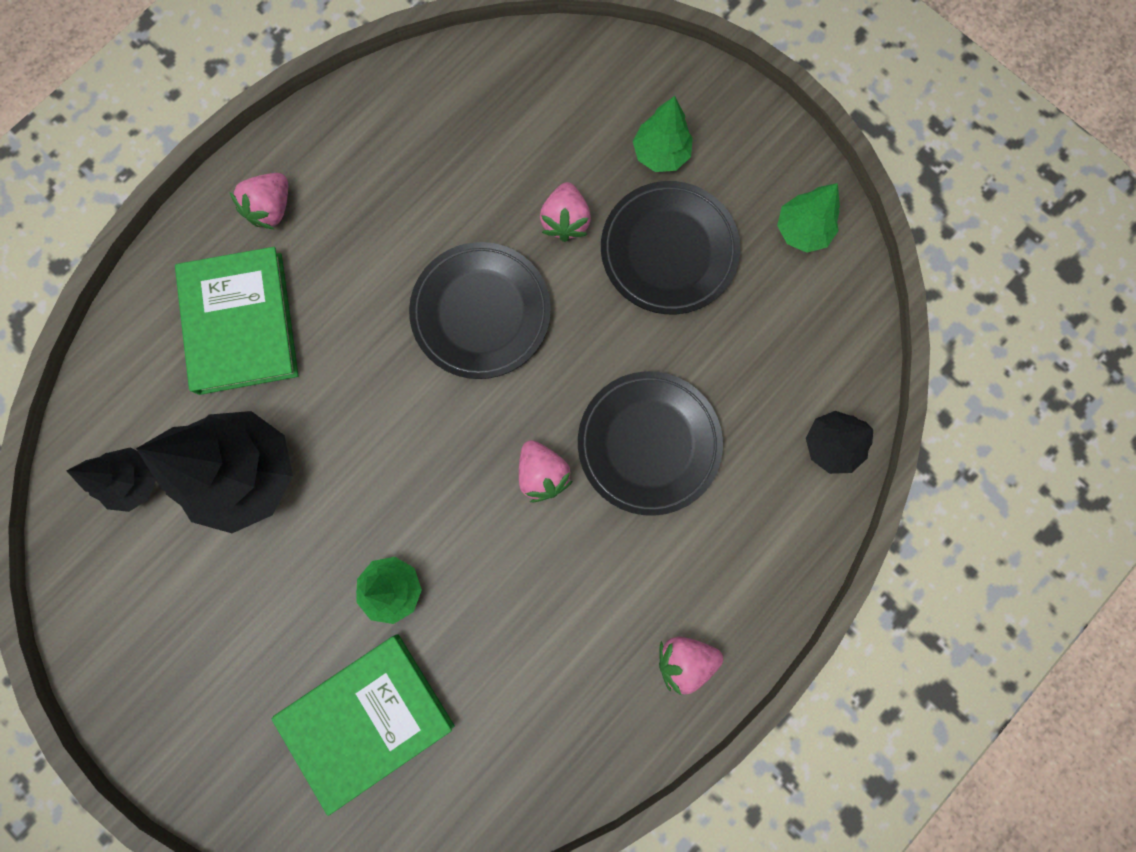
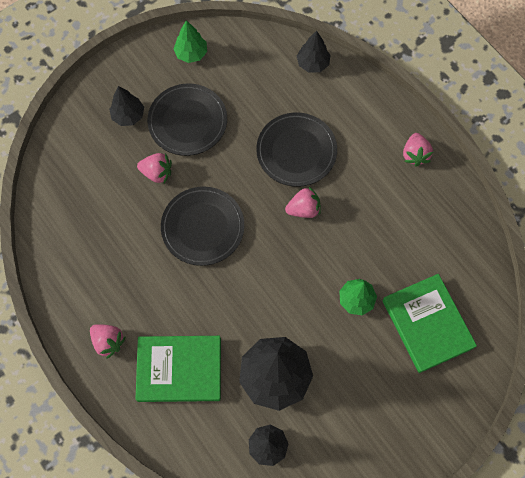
camera: 80 degrees left, 10 degrees down
green tree [633,96,693,172] -> black tree [109,86,144,126]

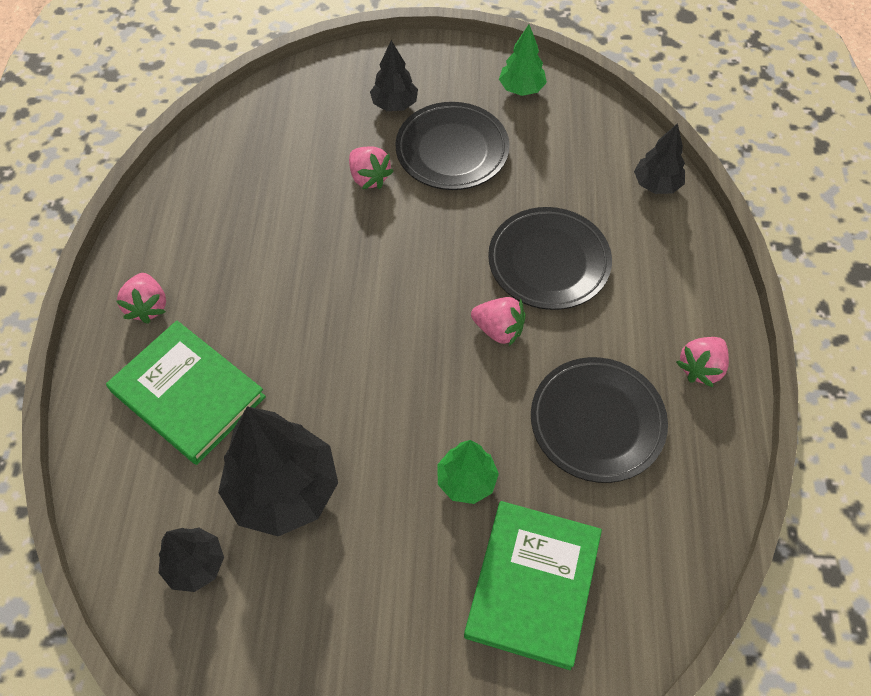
camera: 40 degrees right, 10 degrees down
black plate [161,187,244,266] -> black plate moved to [531,357,668,483]

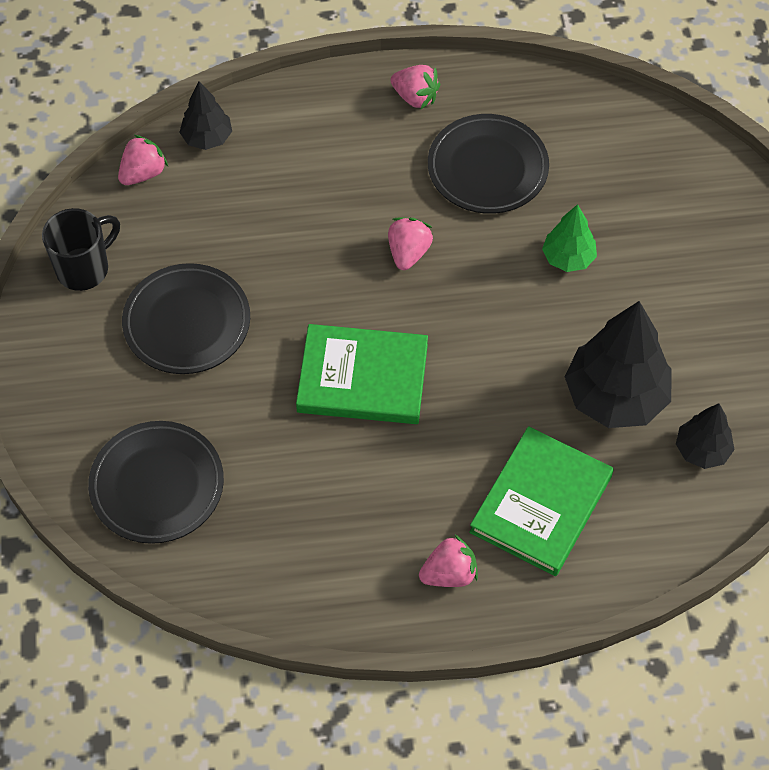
camera: 100 degrees left, 0 degrees up
pink strawberry [349,147,394,189] -> pink strawberry moved to [118,135,168,185]
black tree [370,40,418,111] -> none
green book [464,501,602,670] -> green book moved to [296,324,428,424]
black plate [488,207,612,310] -> black plate moved to [88,421,224,544]
green tree [499,25,547,96] -> black mug [42,208,120,291]

